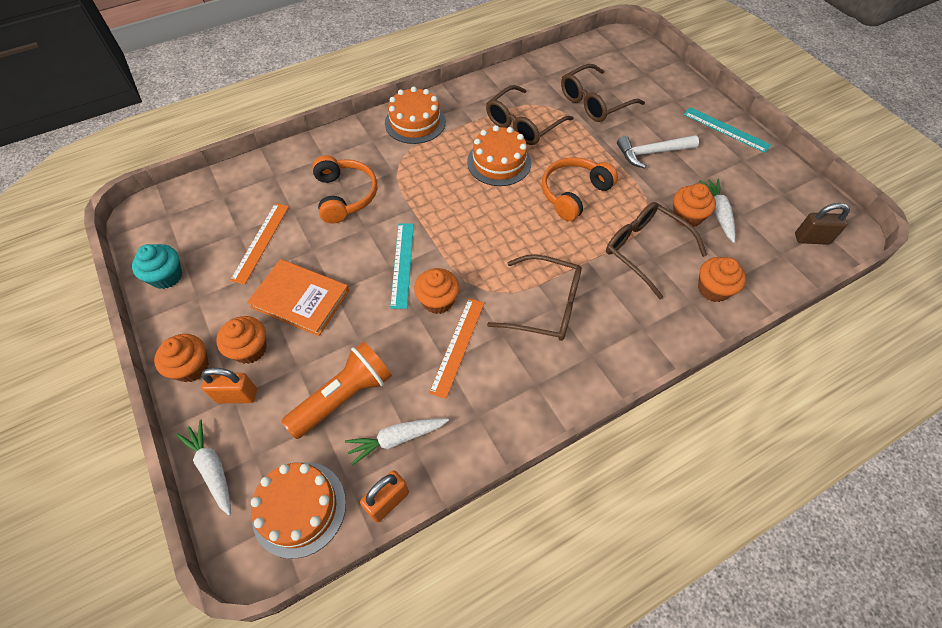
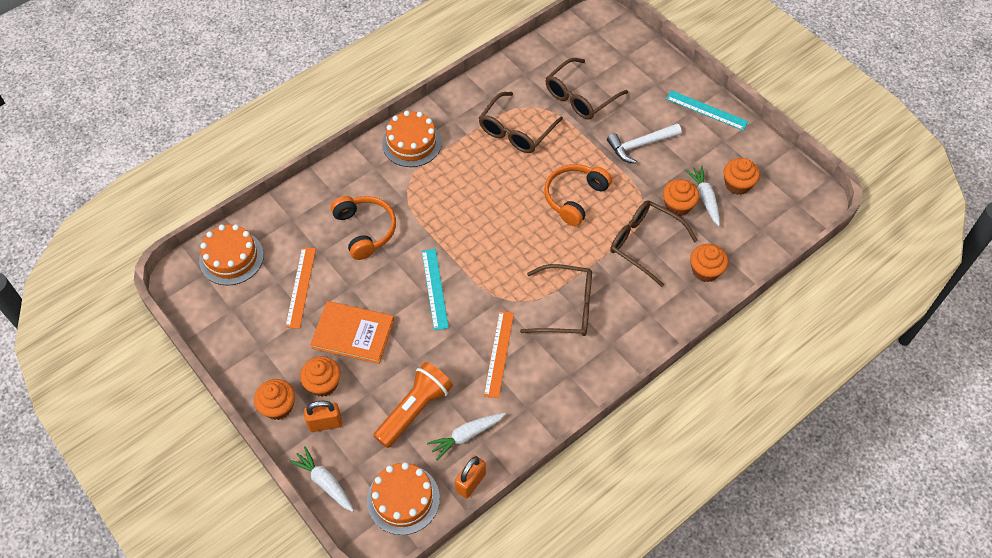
camera: 10 degrees left, 0 degrees up
turquoise cupcake [132,244,182,289] -> none
orange cupcake [414,268,460,314] -> orange cupcake moved to [723,158,760,195]
orange cake [467,125,531,186] -> orange cake moved to [199,224,264,286]
brown padlock [795,203,850,245] -> none

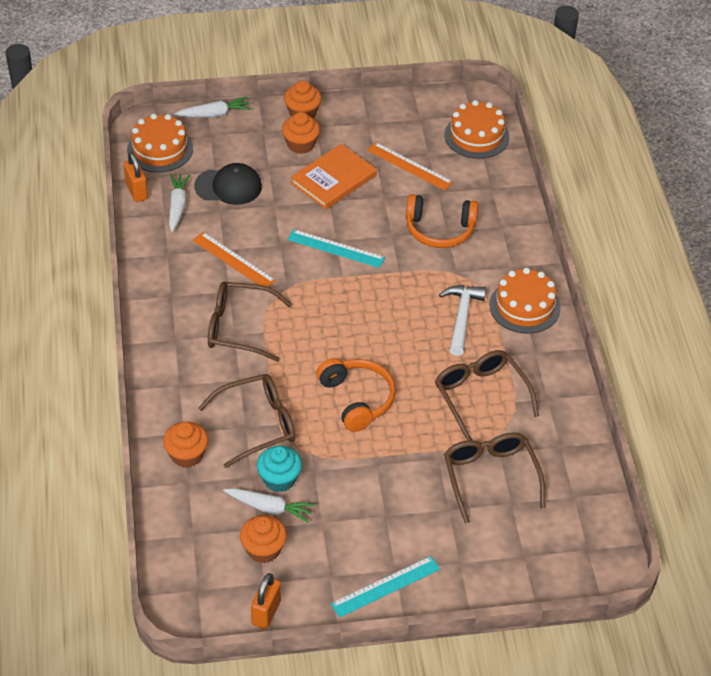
camera: 120 degrees right, 10 degrees down
orange padlock [304,401,342,432] -> orange padlock moved to [251,573,281,629]
orange flashlight [374,362,453,448] -> black cap [194,163,262,205]
brown glasses [520,264,592,336] -> brown glasses turned 60 degrees clockwise [208,282,292,362]
white hammer [607,123,682,164] -> white hammer moved to [439,285,486,356]
orange cupcake [663,179,699,216] -> turquoise cupcake [257,446,302,492]

